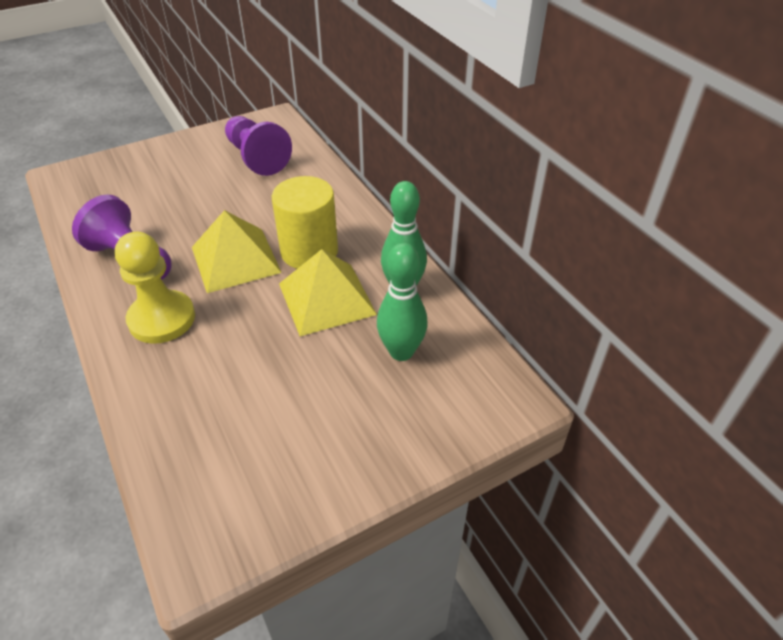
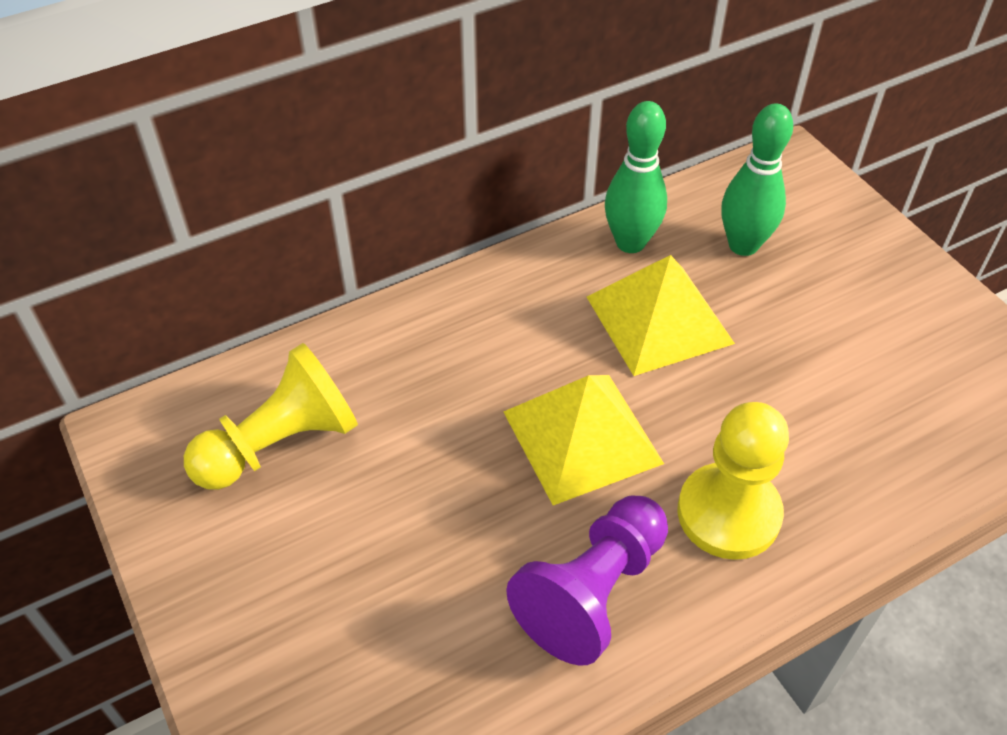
camera: 90 degrees left, 5 degrees up
purple pawn [225,116,292,176] -> yellow pawn [184,343,358,490]
yellow cylinder [272,176,338,269] -> none

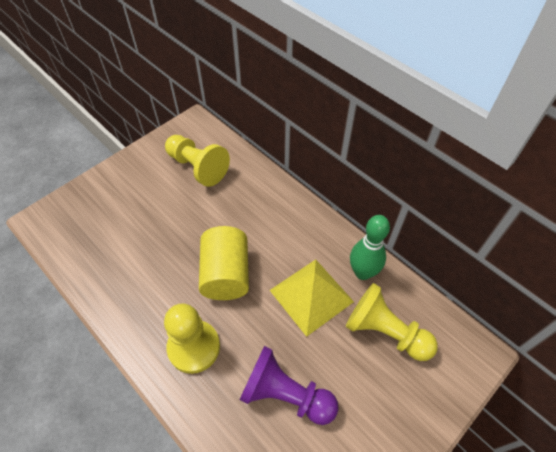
camera: 75 degrees right, 5 degrees up
yellow pyramid [503,375,664,505] -> yellow cylinder [199,226,249,300]
purple pawn [506,496,668,666] -> purple pawn moved to [240,346,339,425]
green bowling pin [722,103,793,256] -> yellow pawn [346,283,438,361]

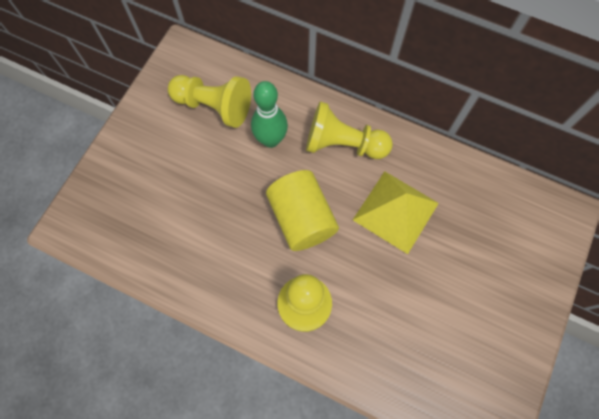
camera: 20 degrees left, 15 degrees up
purple pawn [240,346,339,425] -> none
yellow pawn [346,283,438,361] -> yellow pawn moved to [306,101,393,159]
green bowling pin [350,215,390,280] -> green bowling pin moved to [251,81,288,148]

